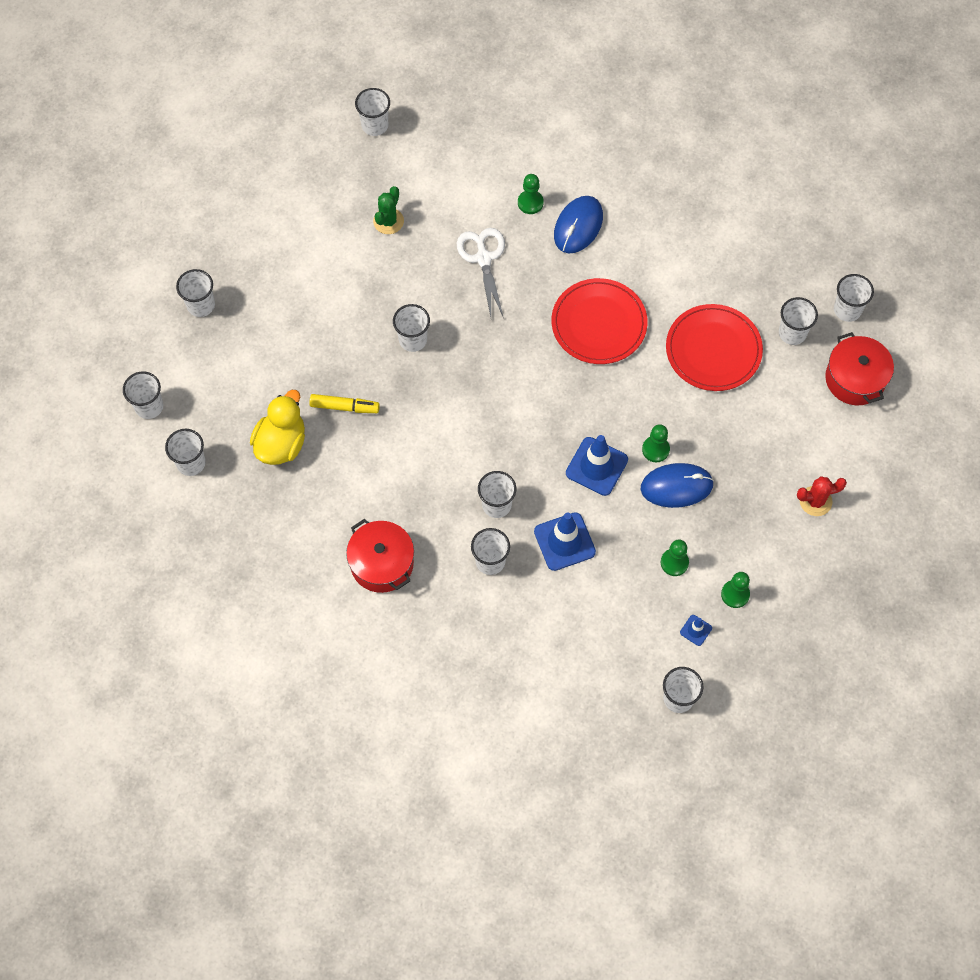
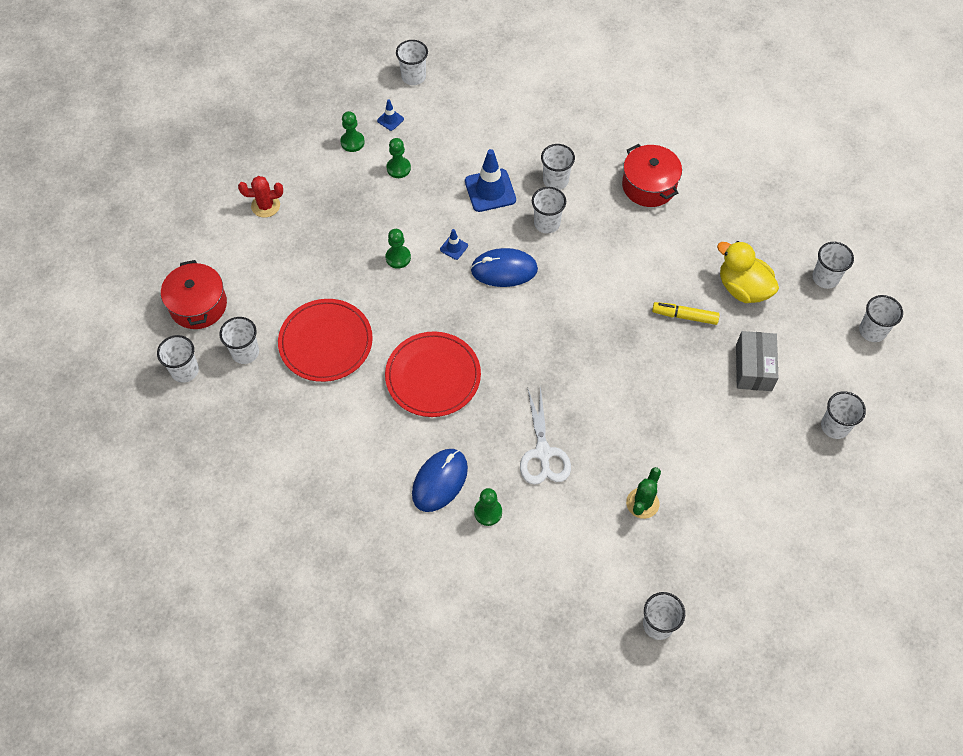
camera: 175 degrees left, 5 degrees down
yellow duck [250,390,305,465] -> yellow duck turned 105 degrees clockwise [717,241,779,303]
white cup [393,304,430,352] -> none
blue traffic cone [566,435,628,496] -> blue traffic cone [440,229,468,260], size x0.49
blue mouse [641,463,714,508] -> blue mouse moved to [471,248,538,287]
none -> grey box [736,331,778,391]

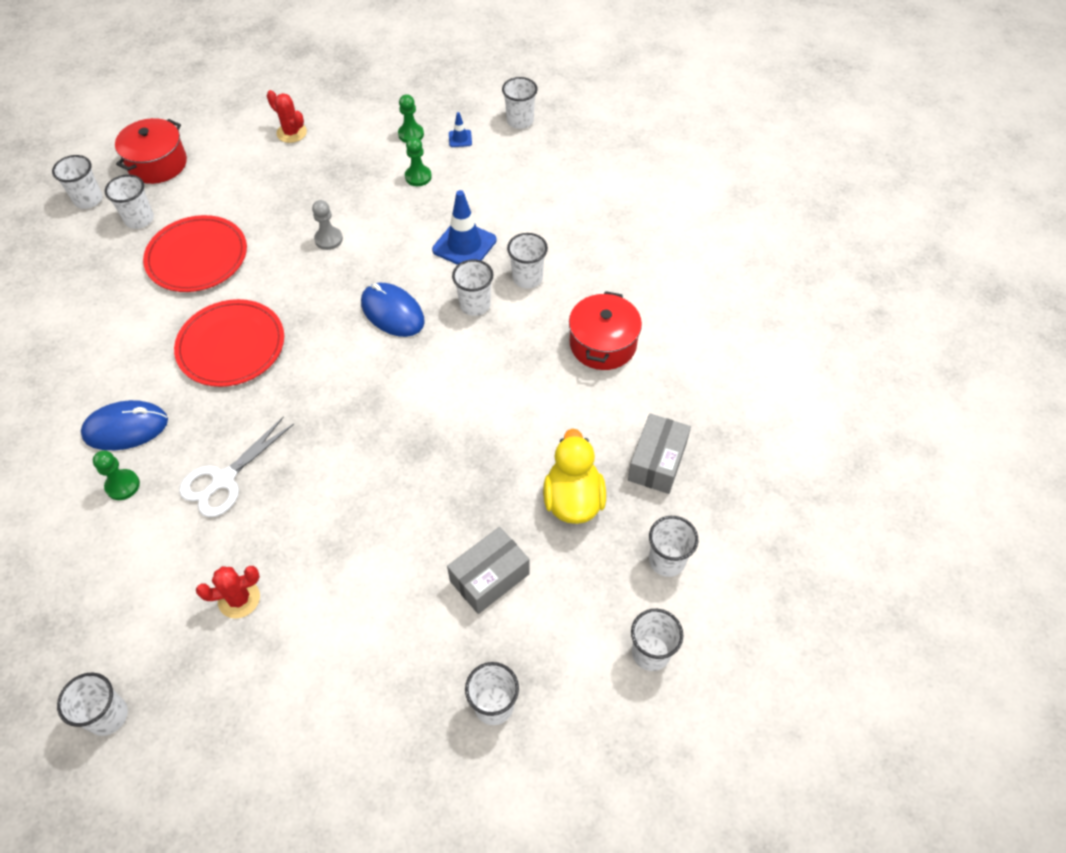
camera: 45 degrees right, 5 degrees down
green pawn [386,229,411,269] -> grey pawn [312,200,343,250]
blue traffic cone [440,229,468,260] -> none
green cactus [626,467,661,519] -> red cactus [196,566,260,618]
yellow marker [652,302,720,325] -> none
none -> grey box [628,414,691,494]

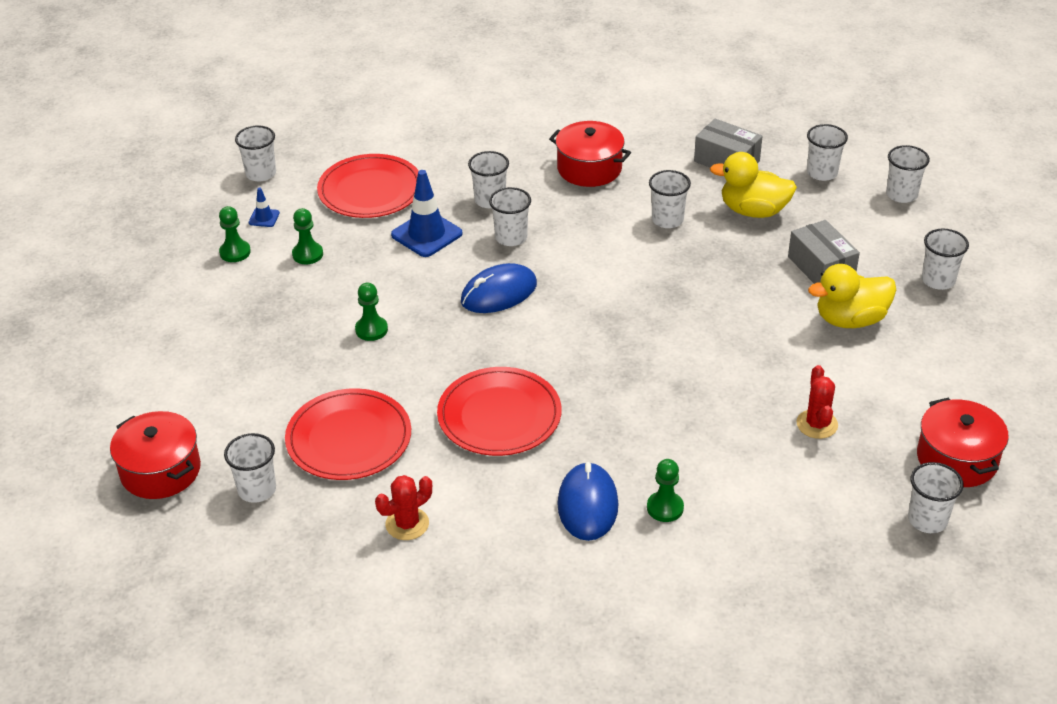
camera: 75 degrees left, 15 degrees down
white cup [52,155,103,209] -> white cup moved to [649,170,691,228]
white scissors [179,416,294,517] -> none
red cactus [267,90,307,143] -> red cactus moved to [375,475,432,540]
grey pawn [312,200,343,250] -> green pawn [355,283,388,341]
none -> red plate [317,154,419,218]
none -> yellow duck [808,264,896,328]
none -> red pot [917,398,1009,487]

